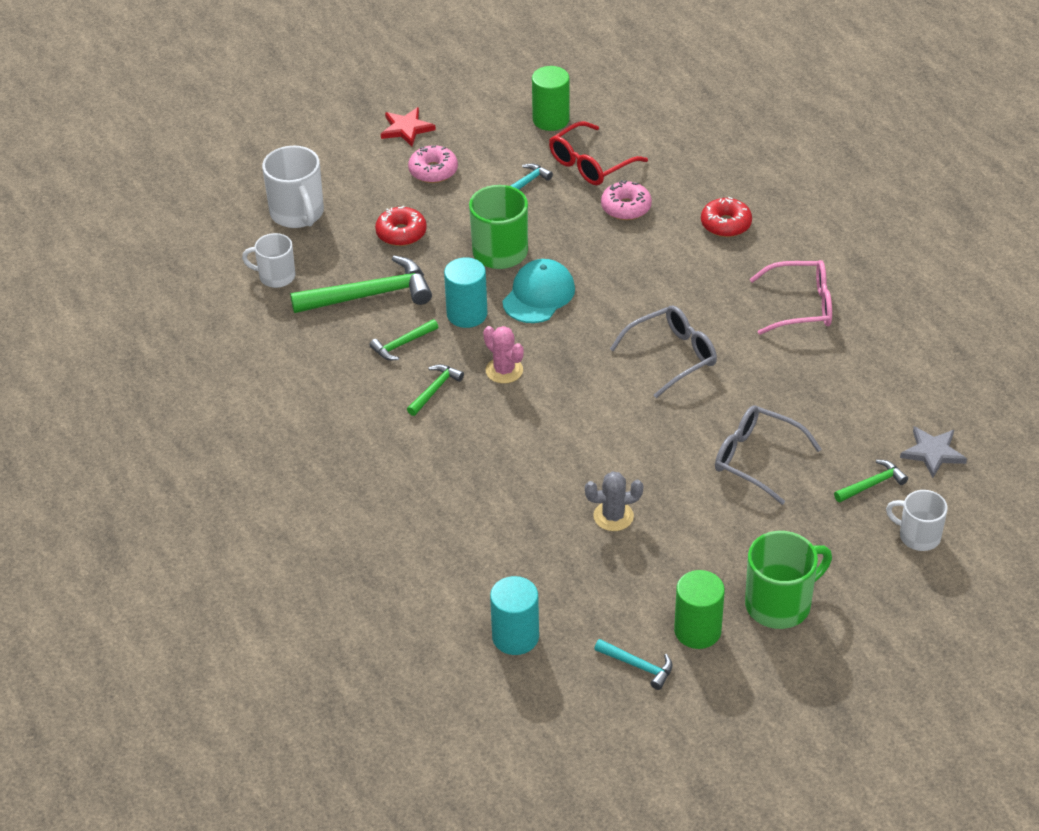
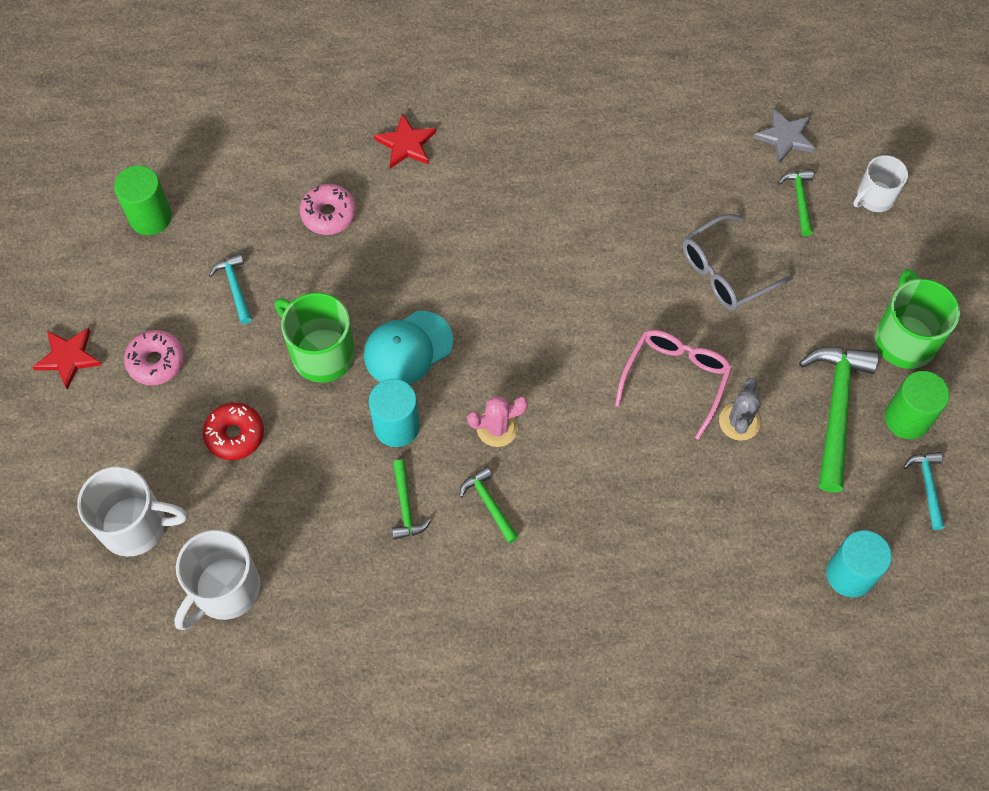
camera: 65 degrees left, 20 degrees up
white mug [242,233,295,288] -> white mug [174,530,260,630], size x1.55
green hammer [290,256,432,313] -> green hammer moved to [799,347,879,492]
turquoise cap [502,259,575,323] -> turquoise cap turned 90 degrees counterclockwise [364,311,453,385]
red glasses [549,121,648,185] -> none
turquoise hammer [594,639,673,690] -> turquoise hammer turned 60 degrees counterclockwise [903,452,945,530]
grey glasses [610,305,717,398] -> none
red donut [701,197,752,237] -> red star [374,113,436,169]
pink glasses [750,260,832,335] -> pink glasses moved to [615,330,732,440]

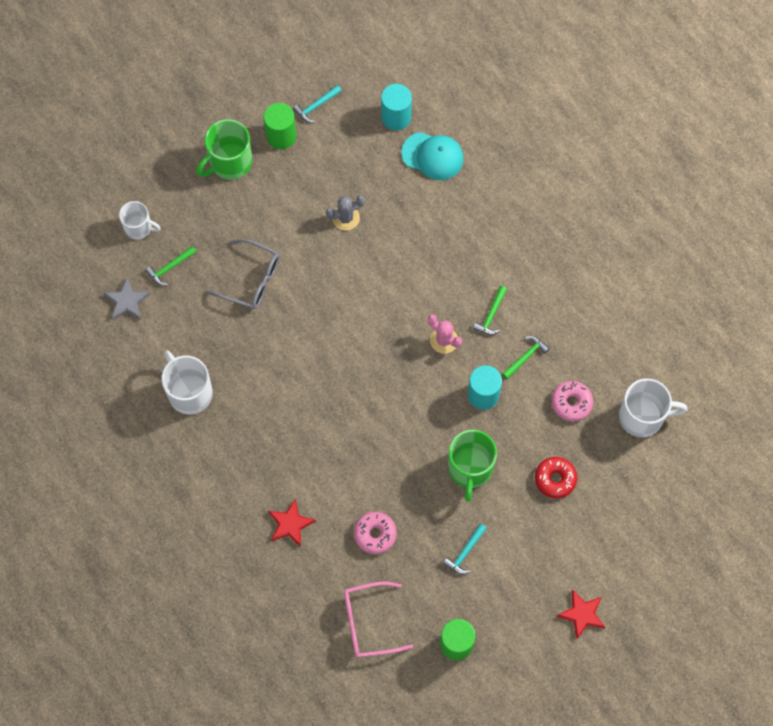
camera: 125 degrees left, 5 degrees up
white mug [77,466,187,557] -> white mug moved to [161,350,213,414]
pink donut [124,330,184,385] -> pink donut moved to [551,381,593,421]
turquoise cap [364,311,453,385] -> turquoise cap moved to [401,132,464,180]
pink glasses [615,330,732,440] -> pink glasses moved to [344,581,413,657]
green hammer [799,347,879,492] -> none

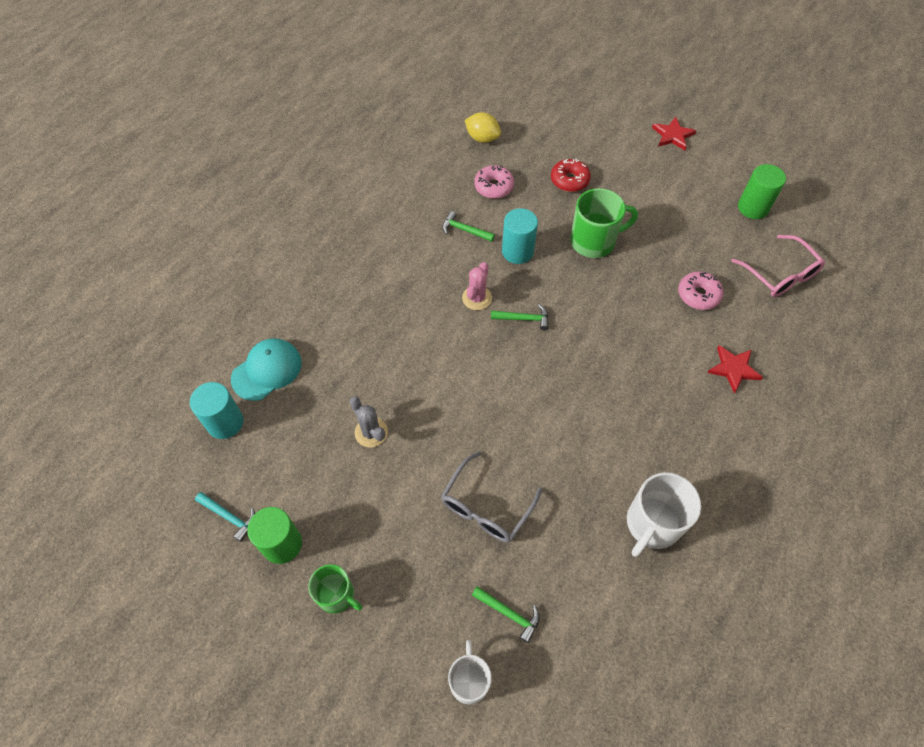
camera: 110 degrees left, 10 degrees down
grey star [104,278,150,320] -> none
green mug [196,119,253,180] -> green mug [308,564,363,613], size x0.64
grey glasses [206,239,280,310] -> grey glasses turned 150 degrees counterclockwise [441,451,542,542]
turquoise cap [401,132,464,180] -> turquoise cap turned 45 degrees clockwise [231,338,302,401]
turquoise hammer [443,523,487,574] -> none
green hammer [473,286,507,335] -> green hammer moved to [491,304,549,330]
white mug [619,378,687,437] -> yellow lemon [465,112,501,143]

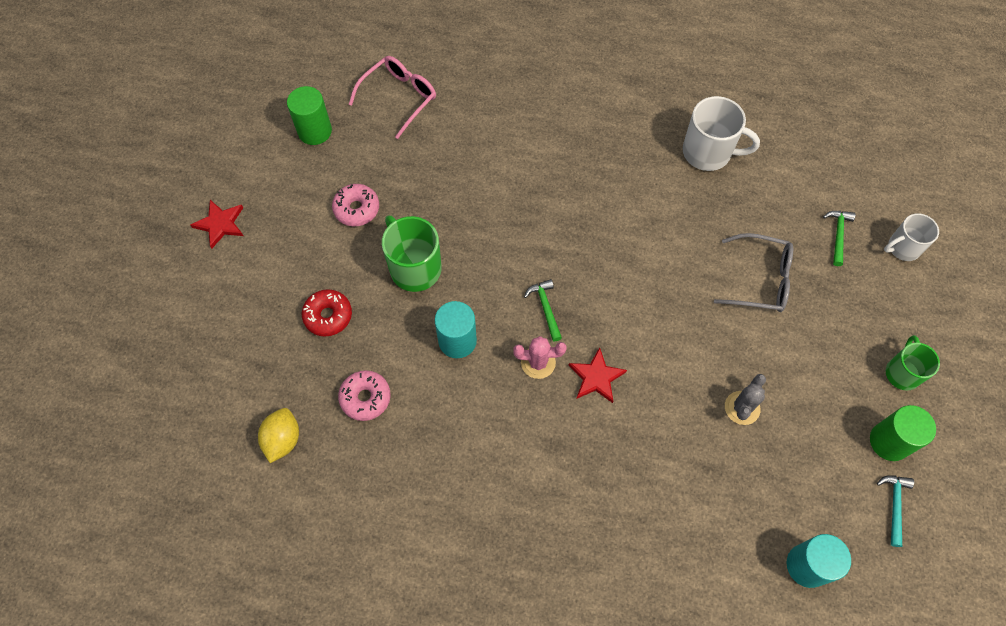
camera: 110 degrees left, 5 degrees up
turquoise cap [231,338,302,401] -> none
green hammer [442,211,495,242] -> none
pink donut [678,271,723,310] -> pink donut moved to [332,184,379,226]
red star [707,345,763,393] -> red star moved to [569,347,627,403]

